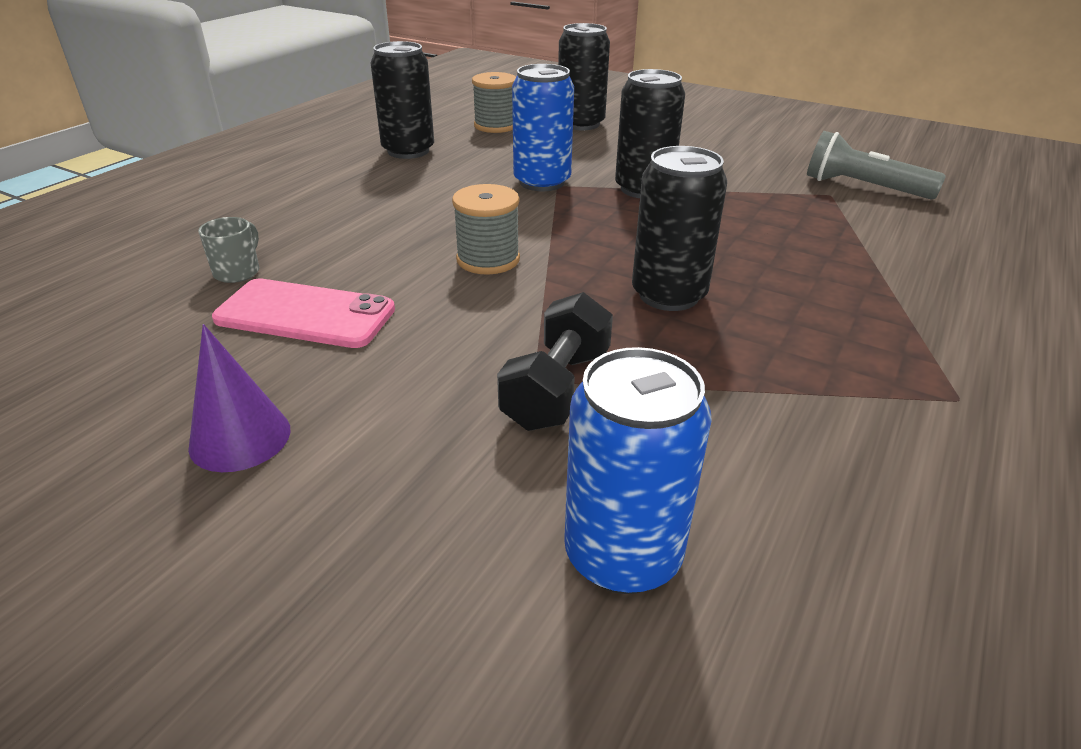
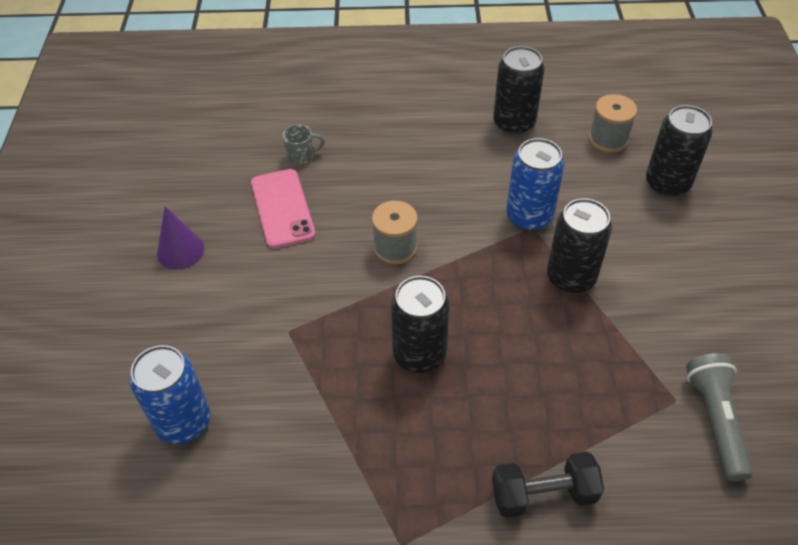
camera: 60 degrees right, 15 degrees up
black dumbbell [497,292,613,431] -> black dumbbell moved to [492,452,604,518]

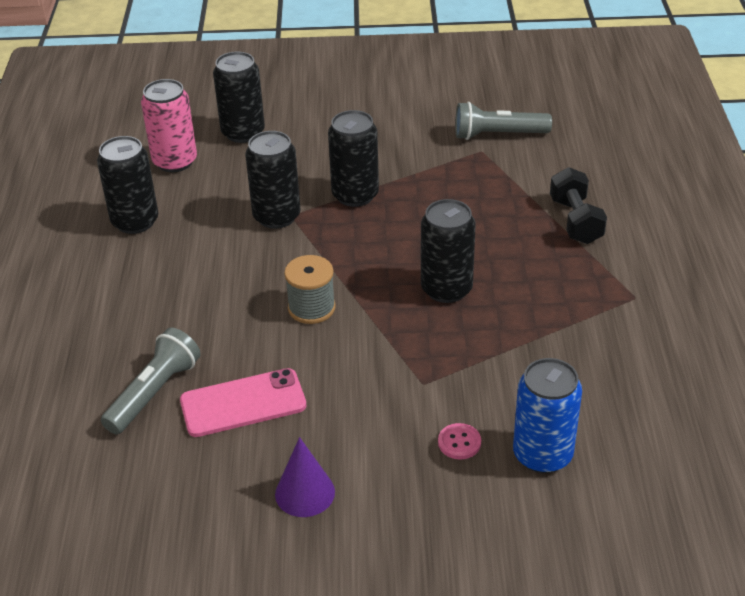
camera: 90 degrees left, 10 degrees down
grey mug [283,124,325,165] -> grey flashlight [101,328,201,434]
blue can [506,138,564,231] -> black can [245,131,301,229]
grey spool [589,94,637,153] -> pink can [141,79,197,172]
none -> pink button [438,423,481,459]

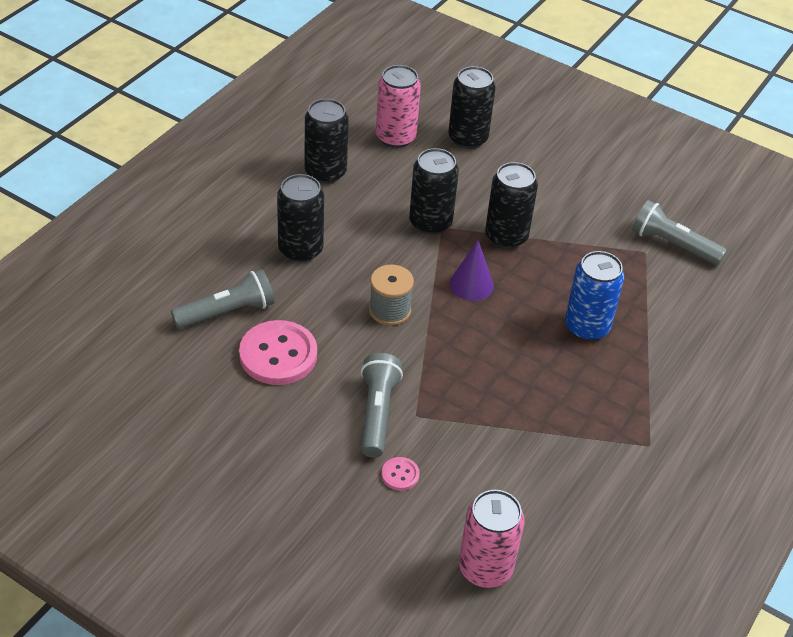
camera: 30 degrees right, 5 degrees up
pink phone [180,368,307,437] -> pink button [239,320,317,385]
purple cone [275,437,335,517] -> purple cone moved to [450,240,494,301]
black can [421,199,476,303] -> black can moved to [277,174,324,262]
blue can [513,358,582,473] -> blue can moved to [565,251,624,341]
black dumbbell [550,167,607,244] -> none
none -> grey flashlight [361,353,403,458]
none -> pink can [459,490,525,588]

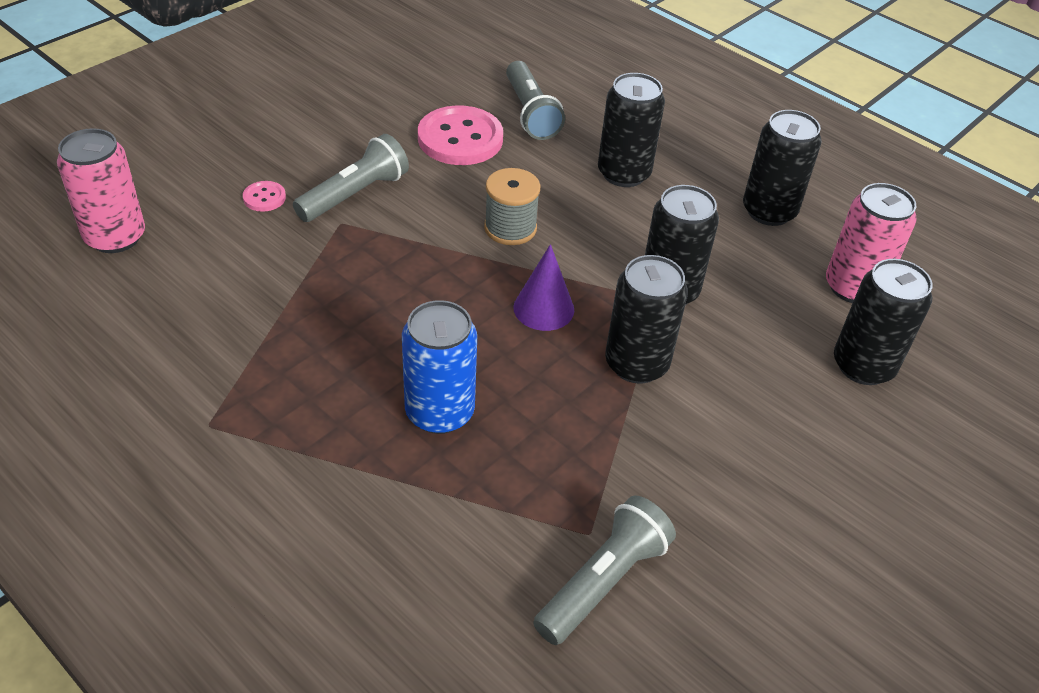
camera: 100 degrees right, 0 degrees up
grey flashlight [361,353,403,458] -> grey flashlight turned 60 degrees counterclockwise [293,134,409,222]

